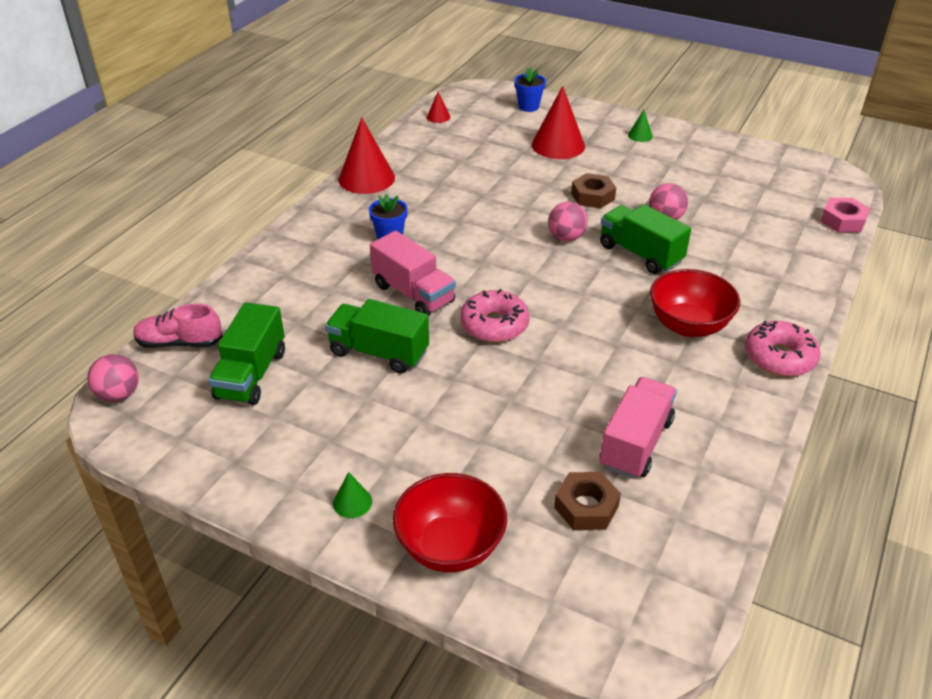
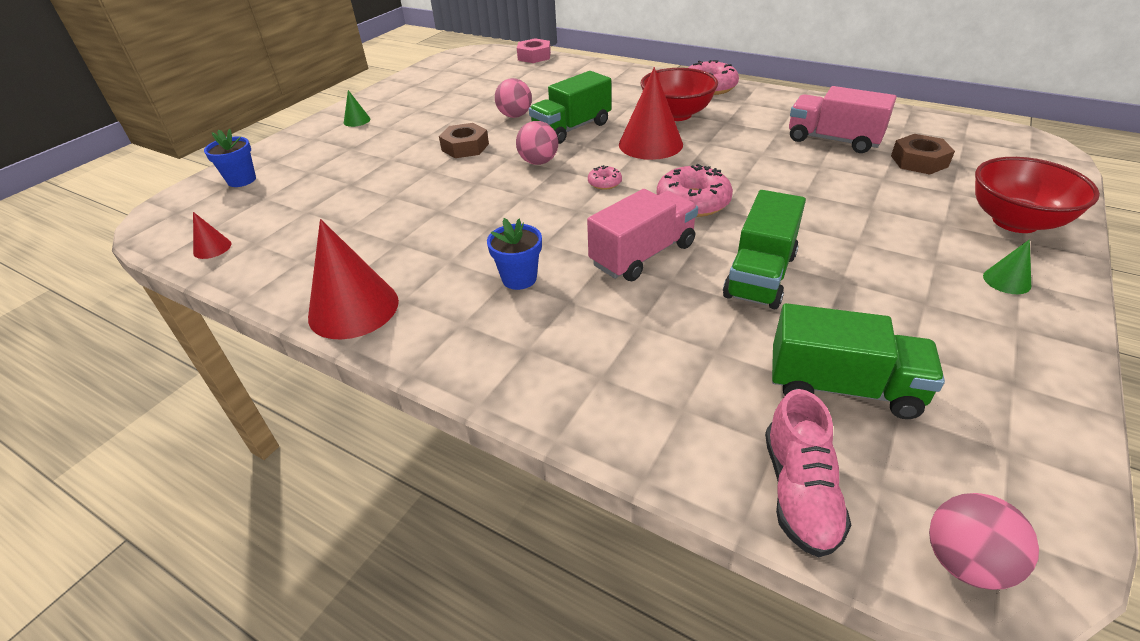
camera: 85 degrees left, 0 degrees up
red cone [531,86,585,159] -> red cone moved to [619,67,683,160]
none -> pink donut [588,165,622,190]

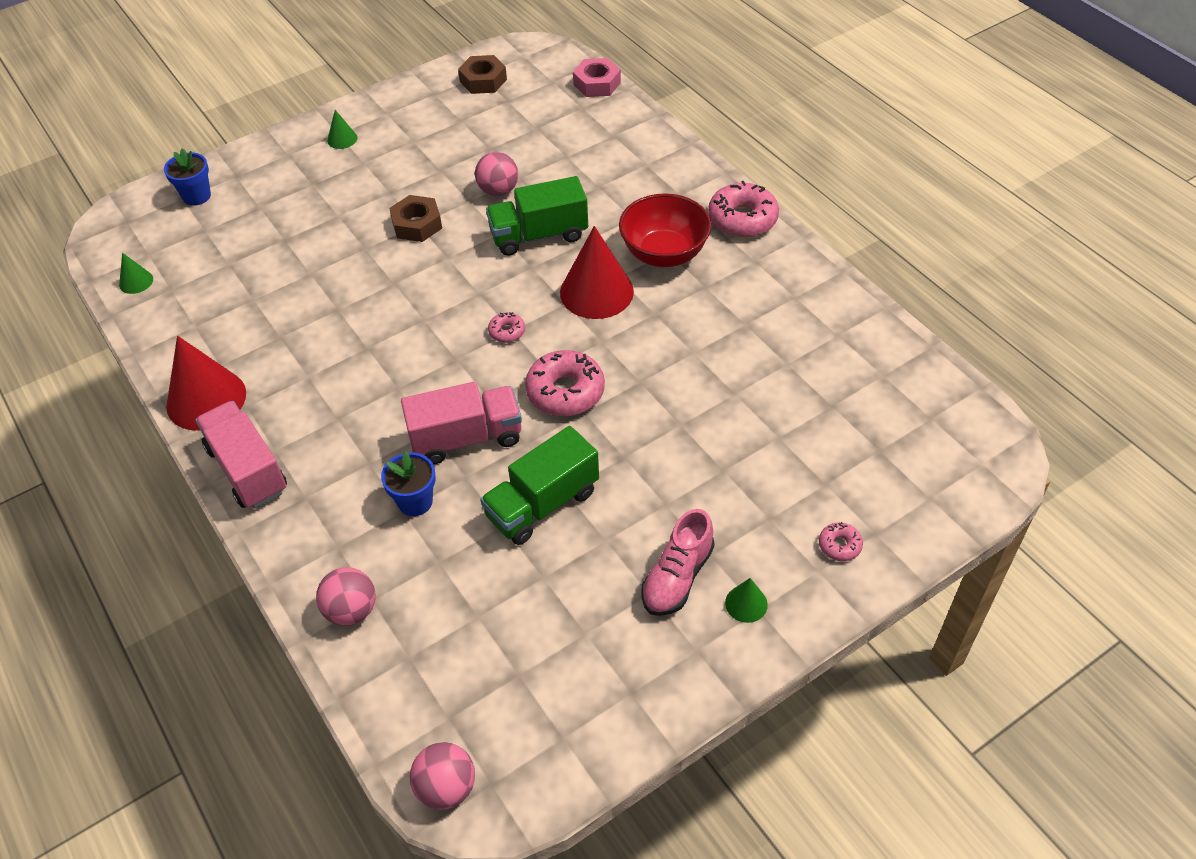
camera: 25 degrees right, 10 degrees up
red cone [193,212,231,259] -> green cone [119,253,153,294]
blue flower pot [487,218,542,290] -> blue flower pot moved to [381,451,436,516]
pink ball [516,121,558,165] -> pink ball moved to [316,567,376,626]
pink shoe [765,389,852,557] -> pink shoe moved to [641,509,715,616]
green truck [772,303,945,419] -> none
pink truck [789,86,897,153] -> pink truck moved to [195,401,287,509]
brown nut [891,134,955,175] -> brown nut moved to [458,55,507,94]
red bowl [975,157,1100,233] -> pink donut [819,522,863,561]

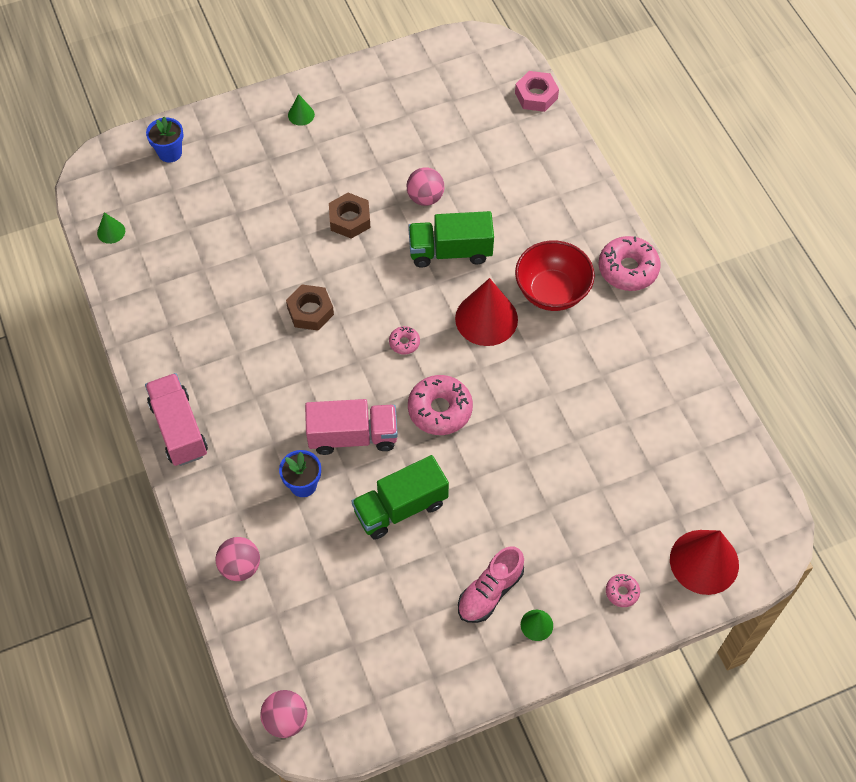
camera: 10 degrees right, 10 degrees up
red cone [166,336,246,431] -> red cone moved to [670,530,739,595]
brown nut [458,55,507,94] -> brown nut moved to [286,284,334,331]

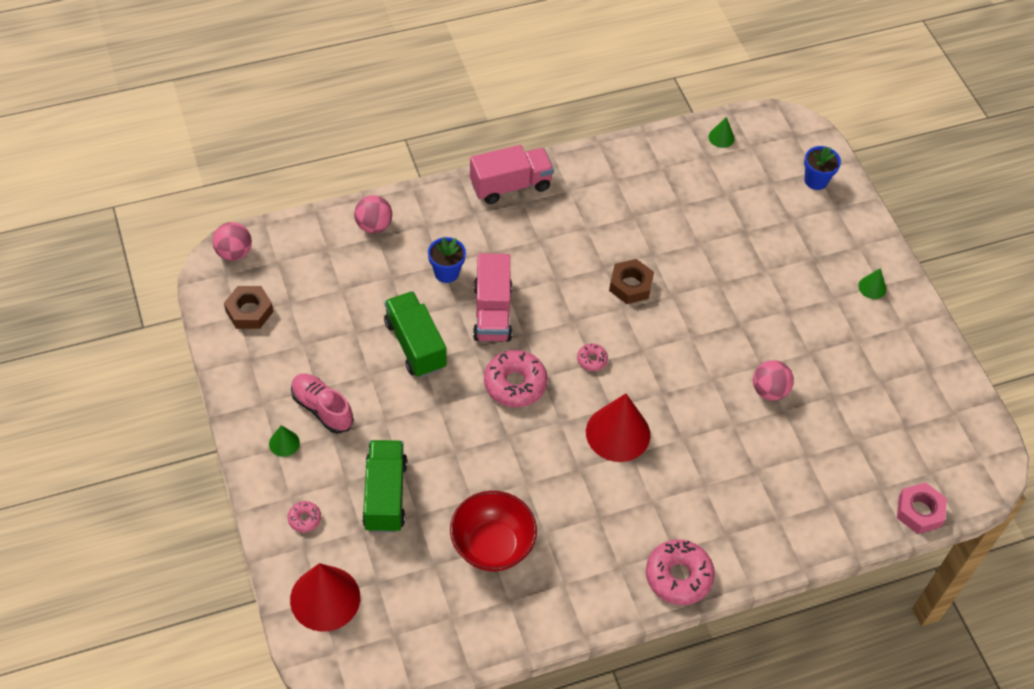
camera: 90 degrees right, 5 degrees down
brown nut [329,193,371,239] -> brown nut moved to [224,286,273,329]
green truck [408,211,494,268] -> green truck moved to [362,440,408,533]
red bowl [515,240,595,311] -> red bowl moved to [450,491,537,571]

